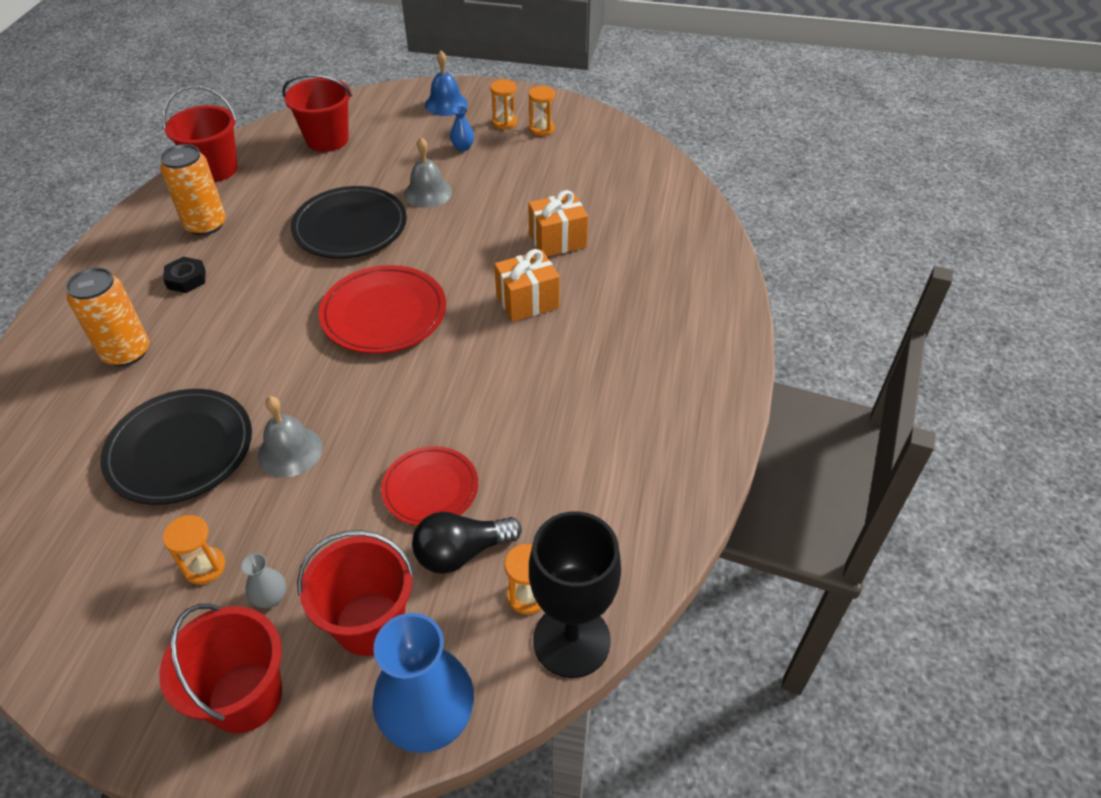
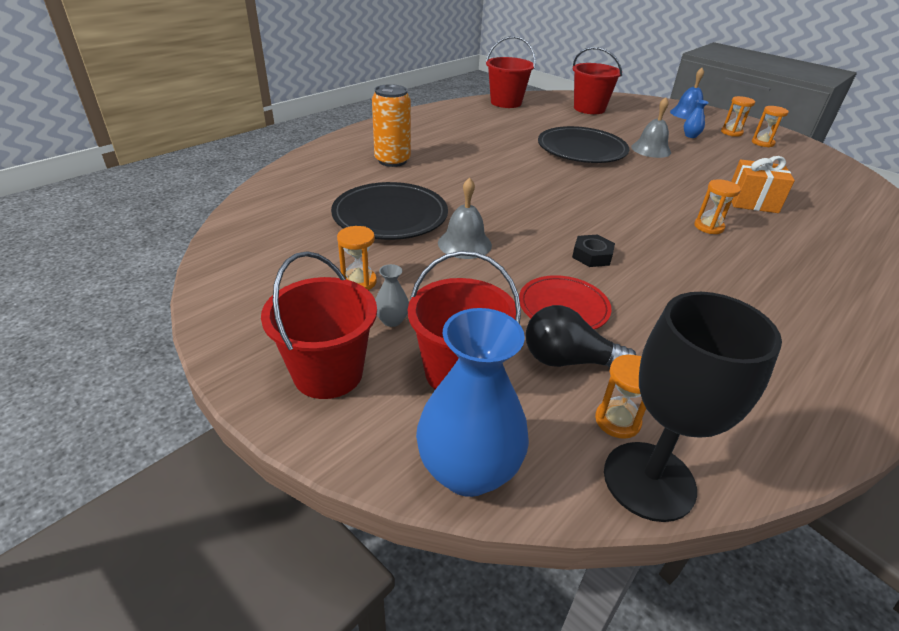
camera: 30 degrees right, 10 degrees down
orange can [160,144,226,236] -> none
black nut [163,257,206,293] -> black nut moved to [572,234,615,267]
red plate [319,265,446,354] -> none
orange gift [494,249,560,322] -> orange hourglass [694,179,741,234]

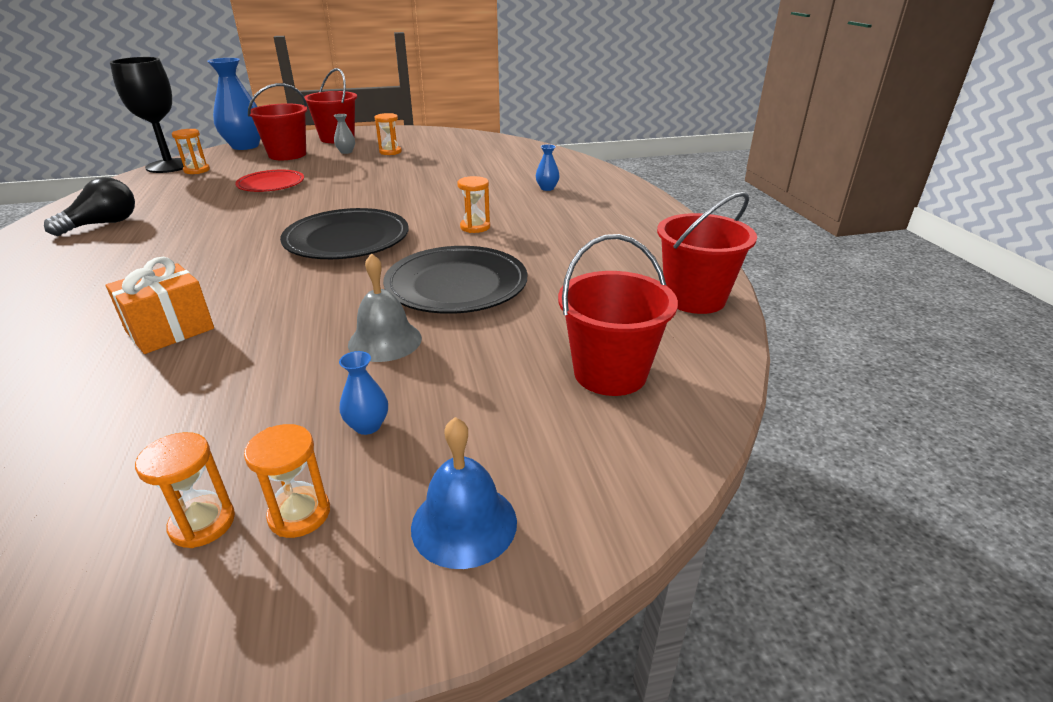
camera: 125 degrees right, 5 degrees down
black plate [331,182,448,240] -> black plate moved to [280,208,409,259]
orange can [372,84,411,167] -> blue vase [536,144,560,191]
grey bell [438,177,492,259] -> none
black light bulb [526,305,636,368] -> black light bulb moved to [44,177,135,236]
black nut [572,234,615,267] -> none
orange hourglass [694,179,741,234] -> orange hourglass moved to [457,176,490,233]

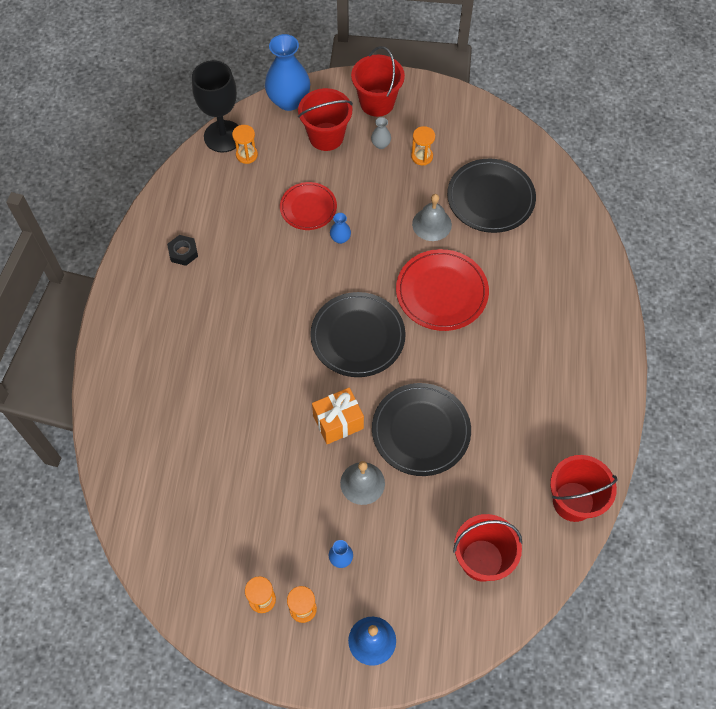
camera: 20 degrees right, 30 degrees up
black light bulb [44,177,135,236] -> black nut [167,235,198,266]
orange gift [106,257,214,354] -> orange gift moved to [312,388,364,444]
orange hourglass [457,176,490,233] -> none
blue vase [536,144,560,191] -> blue vase moved to [330,213,351,244]
none -> red plate [396,249,489,331]
none -> grey bell [412,194,452,241]
none -> black plate [447,159,536,233]

